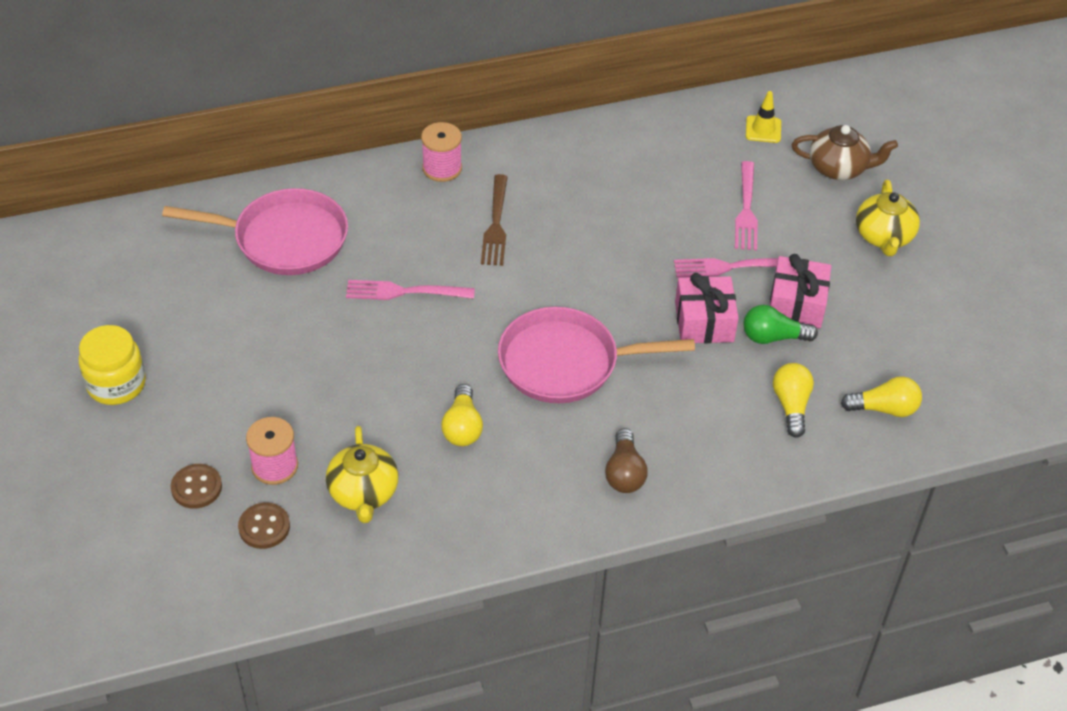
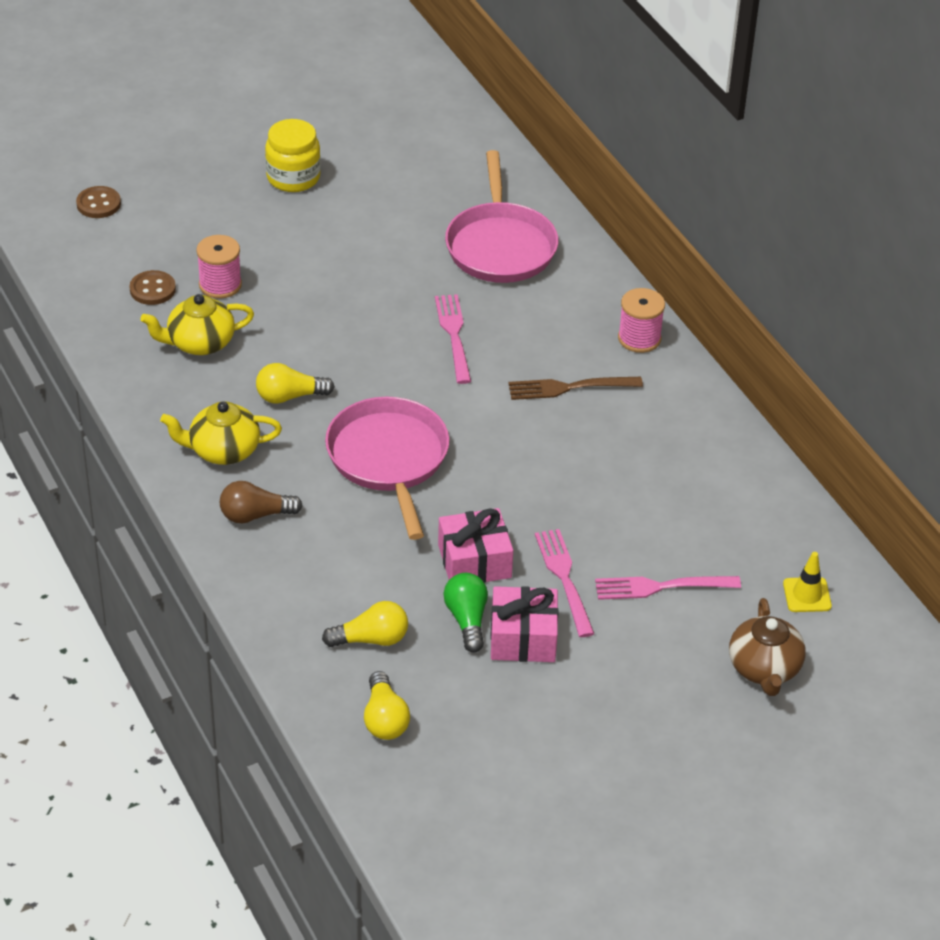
camera: 80 degrees right, 5 degrees down
brown button [171,464,222,508] -> brown button moved to [76,186,121,218]
yellow teapot [856,180,920,256] -> yellow teapot moved to [160,401,282,465]

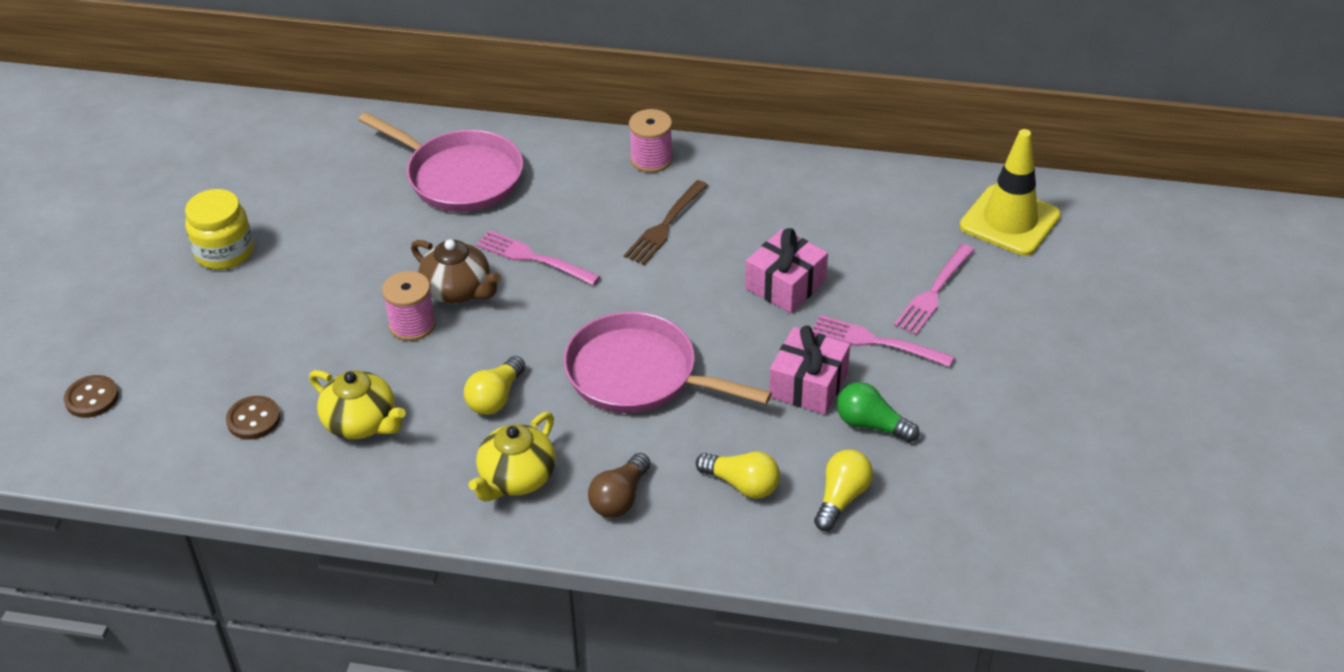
camera: 50 degrees left, 0 degrees up
yellow teapot [140,294,254,355] -> yellow teapot turned 75 degrees counterclockwise [309,370,406,439]
pink spool [196,235,242,299] -> pink spool moved to [382,271,436,341]
yellow light bulb [364,671,410,740] -> yellow light bulb moved to [696,451,780,499]
pink gift [490,586,558,662] -> pink gift moved to [745,228,828,313]
brown teapot [729,598,806,696] -> brown teapot moved to [411,239,501,303]
yellow traffic cone [783,552,832,612] -> yellow traffic cone [960,129,1061,256], size x2.00

